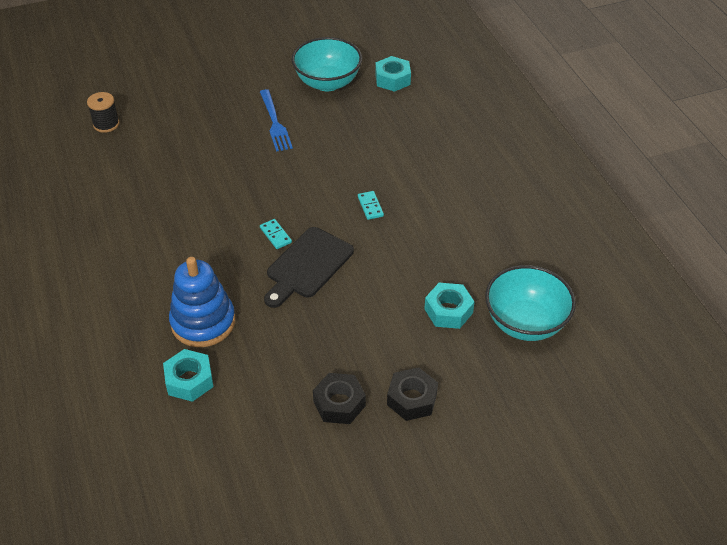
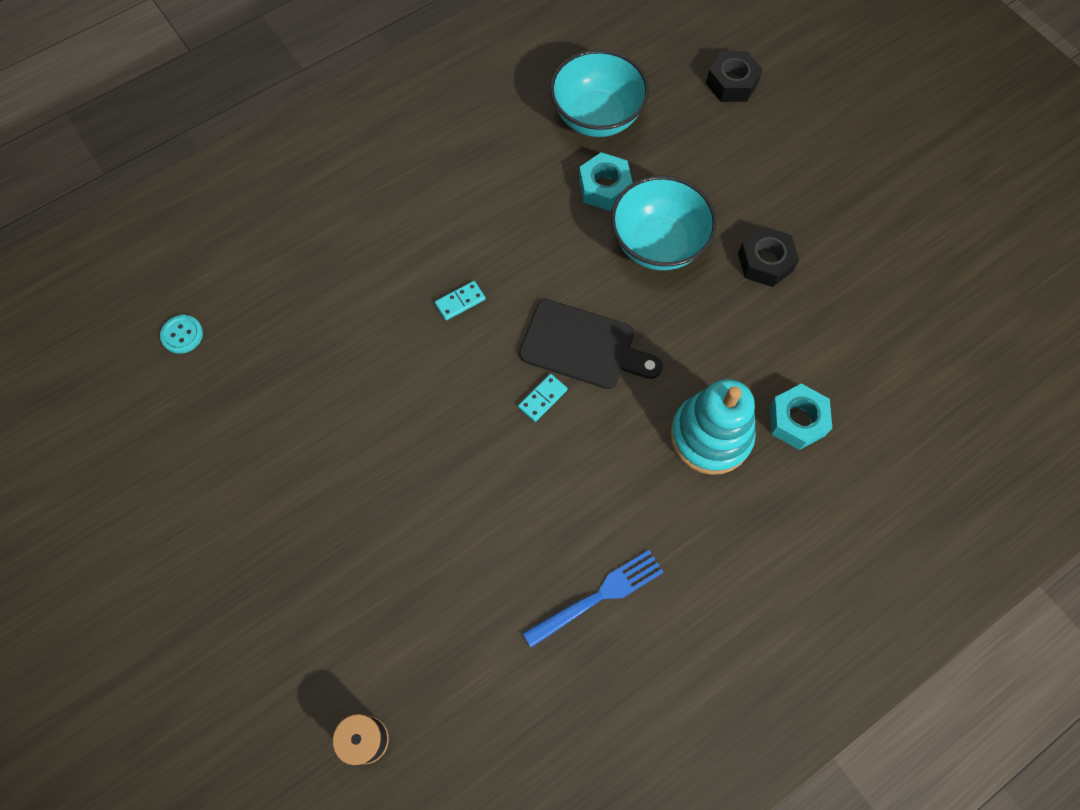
camera: 105 degrees left, 20 degrees up
blue stacking toy [169,257,235,347] -> turquoise stacking toy [670,379,756,475]
blue fork [260,89,293,152] -> blue fork moved to [523,550,664,648]
turquoise bowl [292,37,362,91] -> turquoise bowl moved to [611,176,717,270]
turquoise nut [375,56,411,92] -> turquoise button [160,315,203,354]
black nut [387,367,438,421] -> black nut moved to [706,51,763,102]

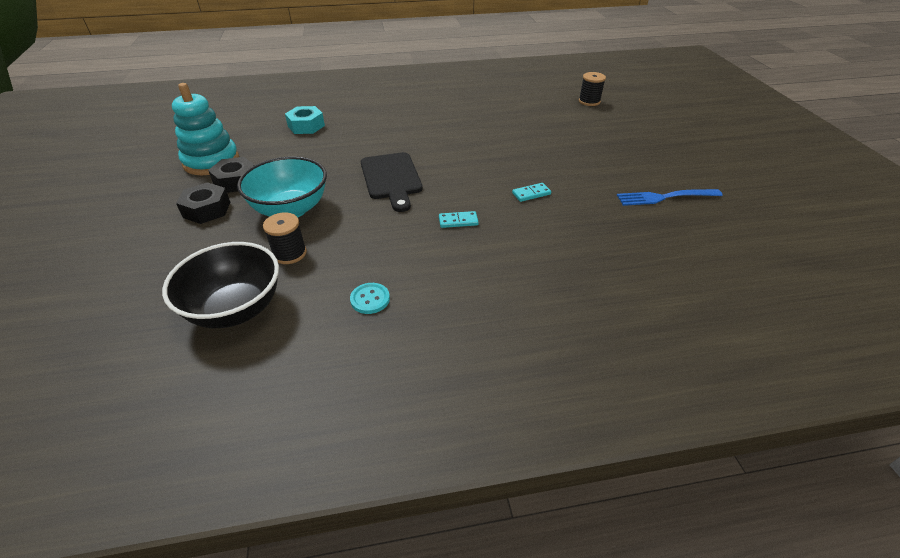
camera: 155 degrees left, 25 degrees down
turquoise button [160,315,203,354] -> turquoise button moved to [350,283,390,314]
turquoise domino [518,374,568,422] -> turquoise domino moved to [512,183,551,202]
black cutting board [519,299,662,389] -> black cutting board turned 150 degrees counterclockwise [361,152,423,212]
blue fork [523,550,664,648] -> blue fork moved to [617,189,722,206]
turquoise bowl [550,50,649,137] -> black bowl [162,242,279,328]
turquoise nut [579,152,633,211] -> black spool [263,213,307,264]
turquoise stacking toy [670,379,756,475] -> turquoise stacking toy moved to [172,83,239,175]
black nut [706,51,763,102] -> black nut moved to [176,182,230,224]

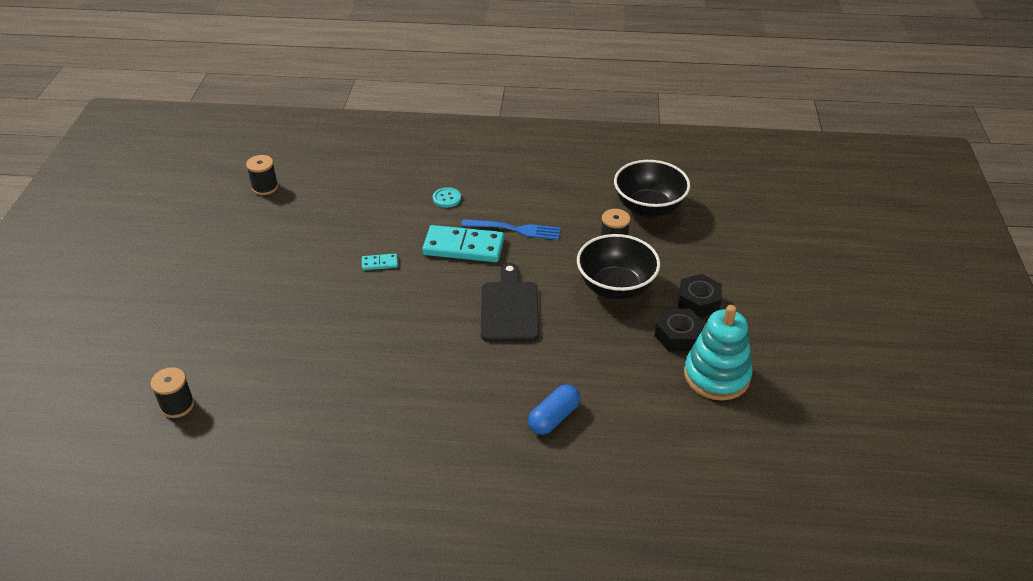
camera: 165 degrees left, 0 degrees up
turquoise bowl [237,156,327,217] -> black bowl [577,234,660,299]
turquoise nut [285,106,325,134] -> none
turquoise button [350,283,390,314] -> turquoise button moved to [433,187,461,208]
turquoise domino [439,211,479,228] -> turquoise domino [422,225,504,262], size x2.21
blue fork [617,189,722,206] -> blue fork moved to [461,219,560,240]
none -> black spool [246,155,278,195]
none -> blue capsule [528,384,580,435]

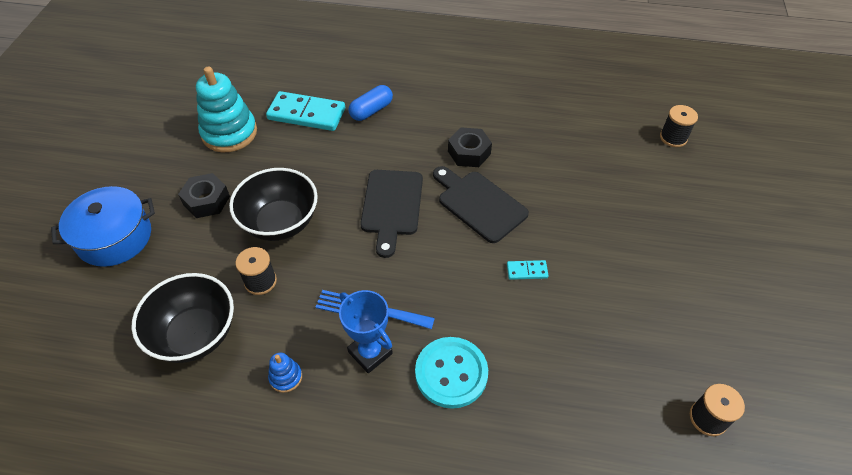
camera: 175 degrees left, 10 degrees up
turquoise domino [422,225,504,262] -> turquoise domino moved to [266,91,345,131]
turquoise button [433,187,461,208] -> turquoise button [415,337,488,409], size x1.92
black nut [654,309,705,352] -> black nut moved to [448,127,492,167]
none -> blue pot [51,186,155,267]
none -> blue stacking toy [268,353,302,393]
none -> blue trophy [339,290,393,373]
none -> black cutting board [433,166,529,243]

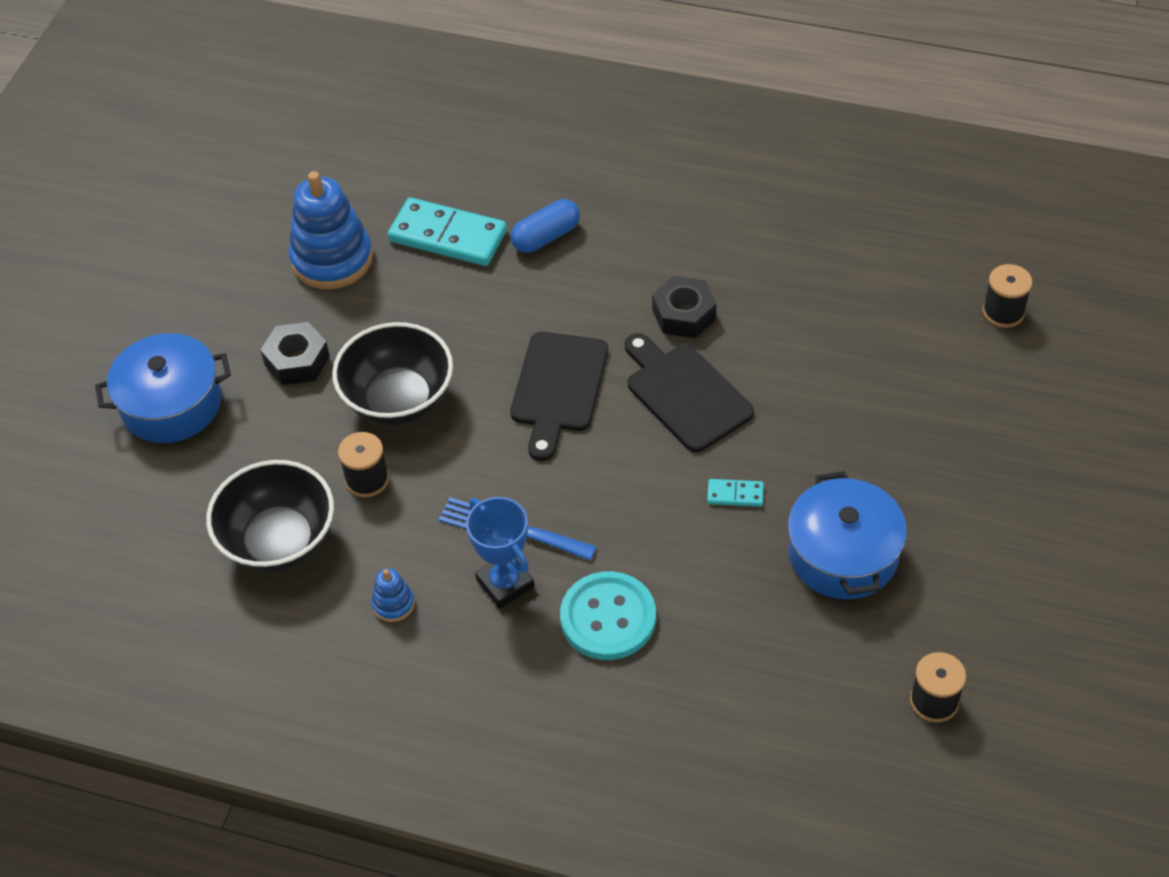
camera: 10 degrees right, 0 degrees up
turquoise stacking toy [196,67,257,152] -> blue stacking toy [289,171,373,289]
none -> blue pot [788,471,907,599]

